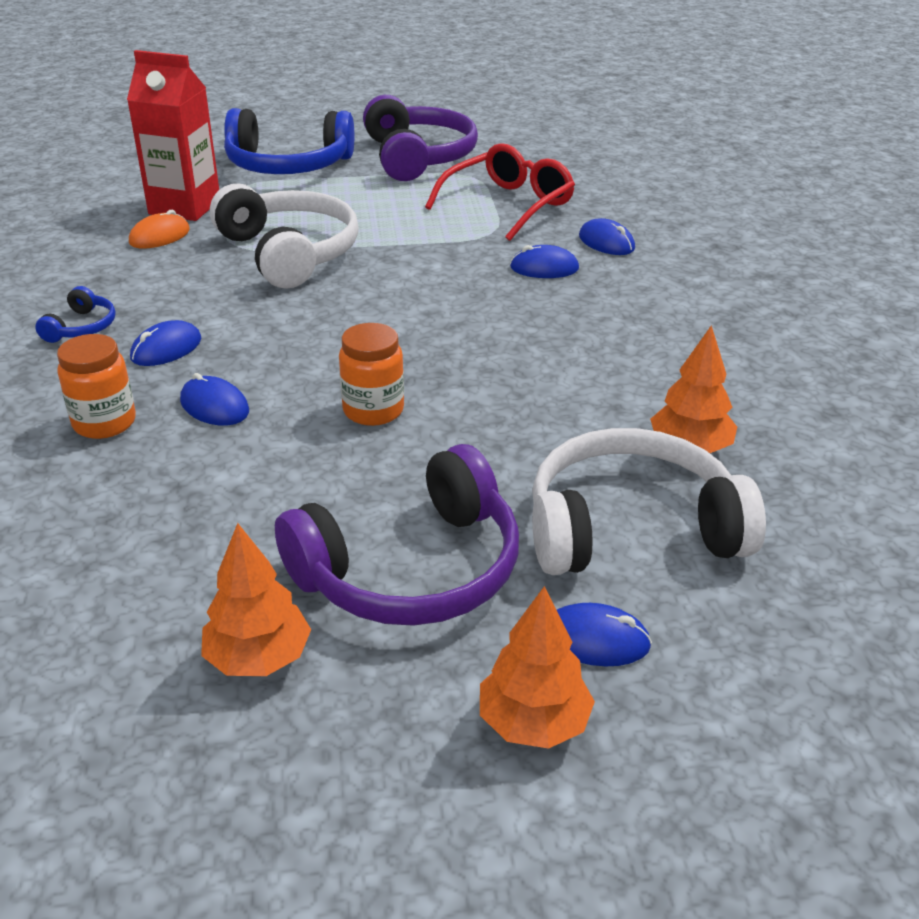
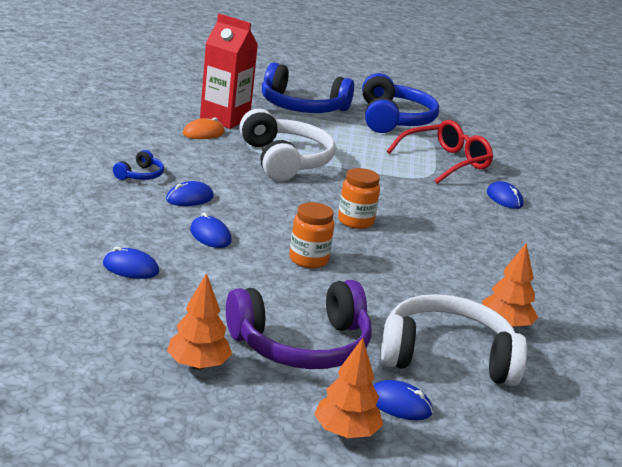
camera: 10 degrees right, 10 degrees down
orange jar [57,334,136,439] -> orange jar moved to [338,168,380,229]
purple headphones [363,95,478,181] -> blue headphones [362,73,439,133]
blue mouse [510,245,579,278] -> blue mouse moved to [103,246,159,279]

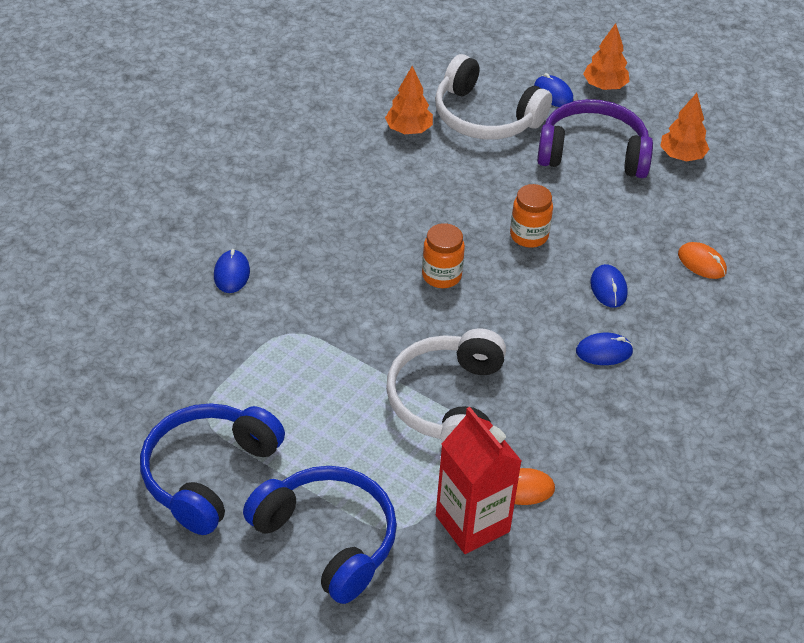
camera: 150 degrees left, 20 degrees up
blue mouse [103,246,159,279] -> orange mouse [678,242,727,279]
blue headphones [113,150,164,180] -> none
red glasses [387,120,493,184] -> none

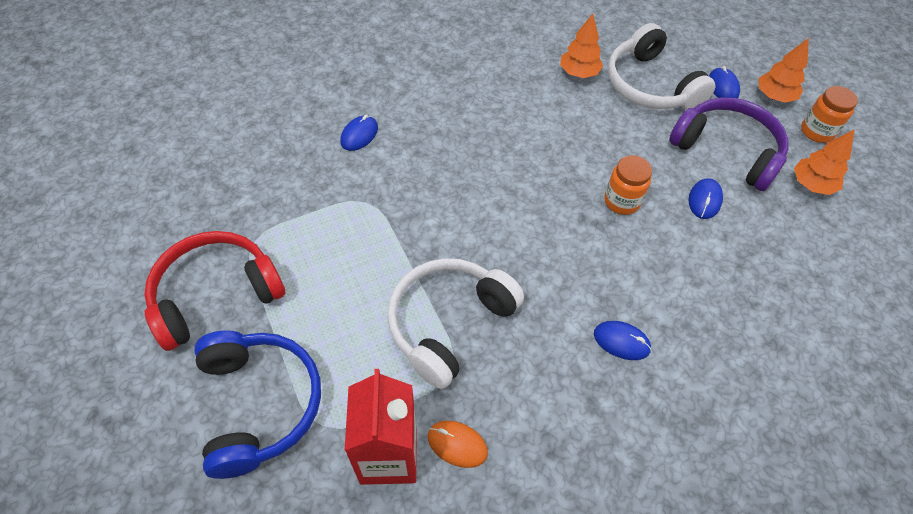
camera: 30 degrees right, 10 degrees up
blue headphones [140,403,285,535] -> red headphones [145,231,285,351]
orange jar [422,223,465,288] -> orange jar moved to [801,86,858,143]
blue mouse [590,264,627,308] -> blue mouse moved to [688,178,723,219]
orange mouse [678,242,727,279] -> none

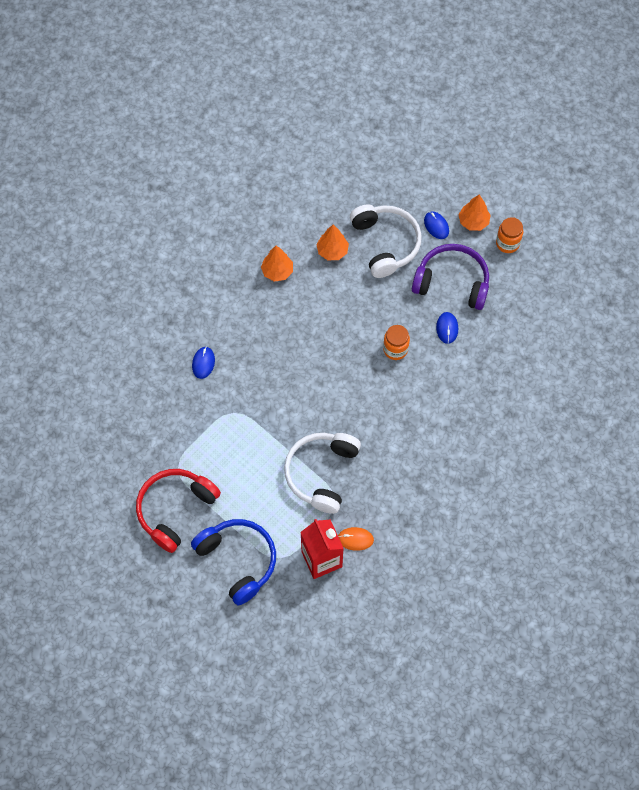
camera: 20 degrees left, 10 degrees up
blue mouse [594,321,652,360] -> none
white headphones [608,23,715,110] -> white headphones turned 150 degrees counterclockwise [350,204,422,278]
orange tree [794,129,855,195] -> orange tree moved to [261,246,293,282]

